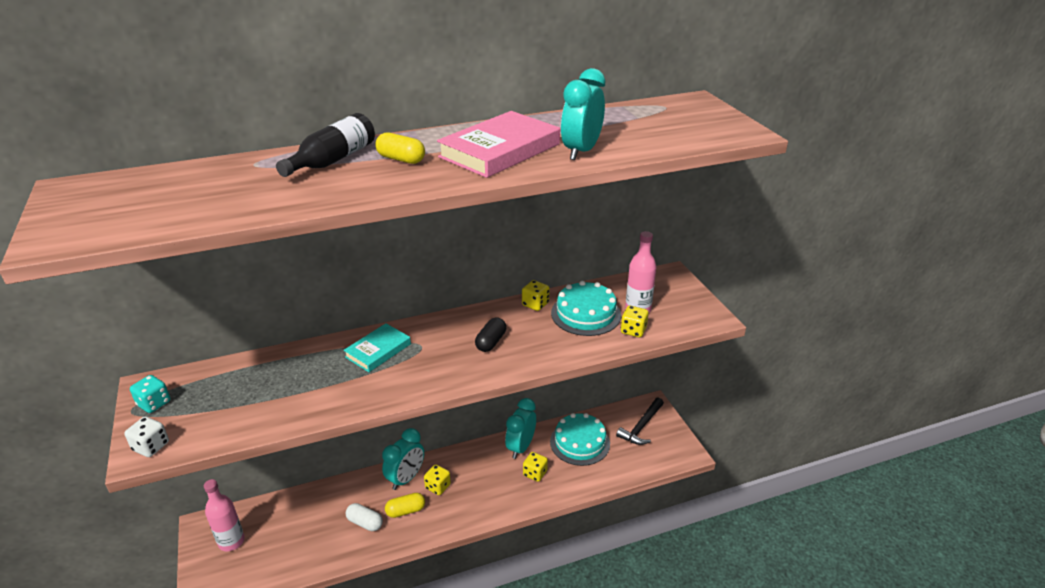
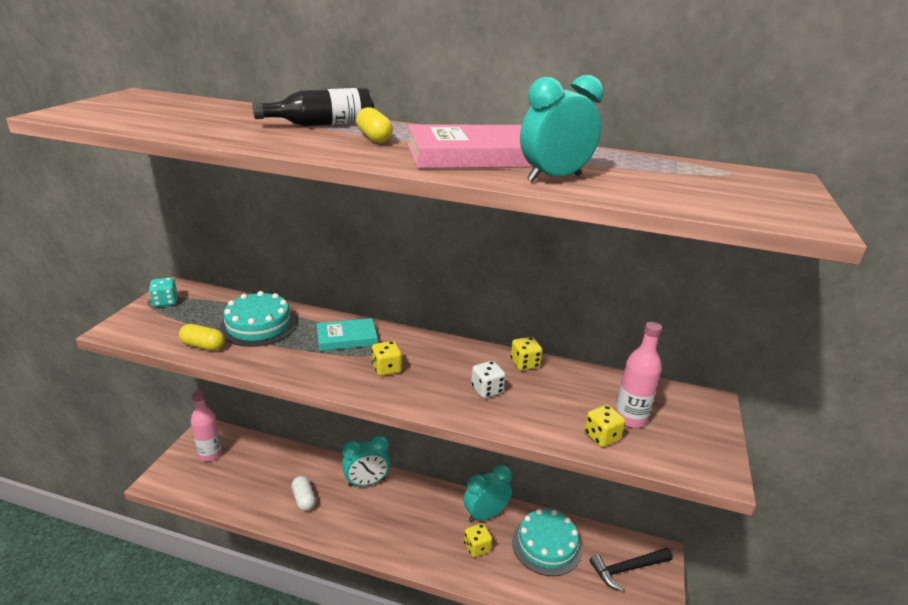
camera: 35 degrees right, 5 degrees down
white dice [125,416,169,457] -> white dice moved to [471,361,506,398]
yellow capsule [385,493,425,518] -> yellow capsule moved to [179,324,225,351]
yellow dice [424,465,451,495] -> yellow dice moved to [372,341,402,376]
black capsule [475,317,506,352] -> none
turquoise cake [551,281,621,336] -> turquoise cake moved to [220,291,297,347]

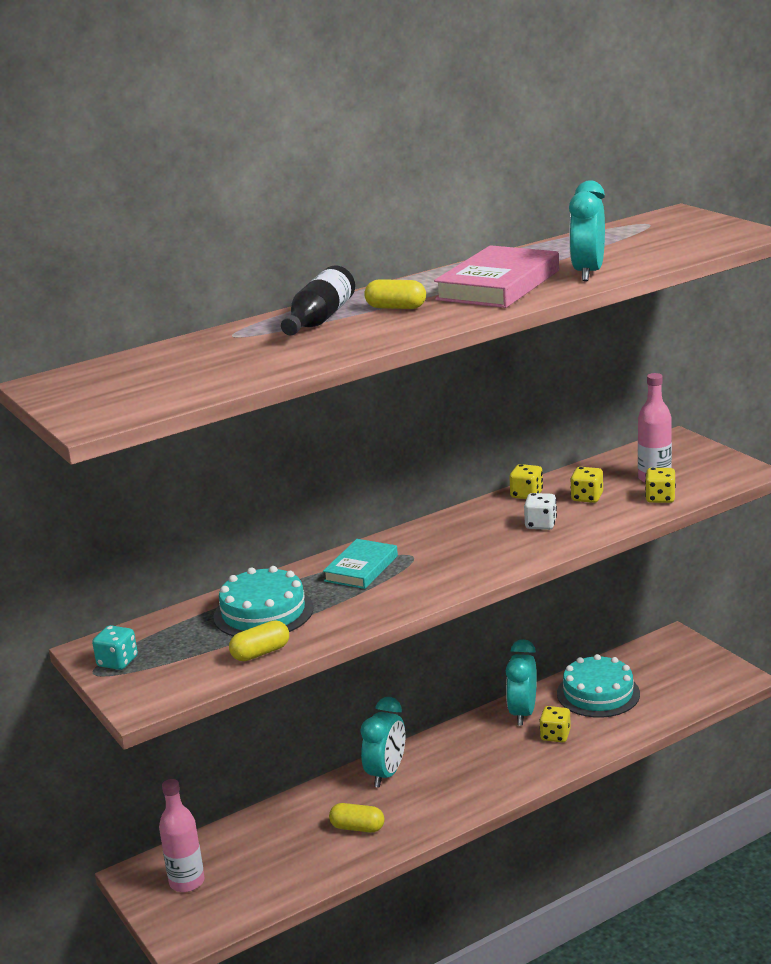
camera: 45 degrees left, 5 degrees down
white capsule [291,476,316,511] -> yellow capsule [329,803,385,833]
yellow dice [372,341,402,376] -> yellow dice moved to [570,467,603,503]
black hammer [590,548,673,591] -> none

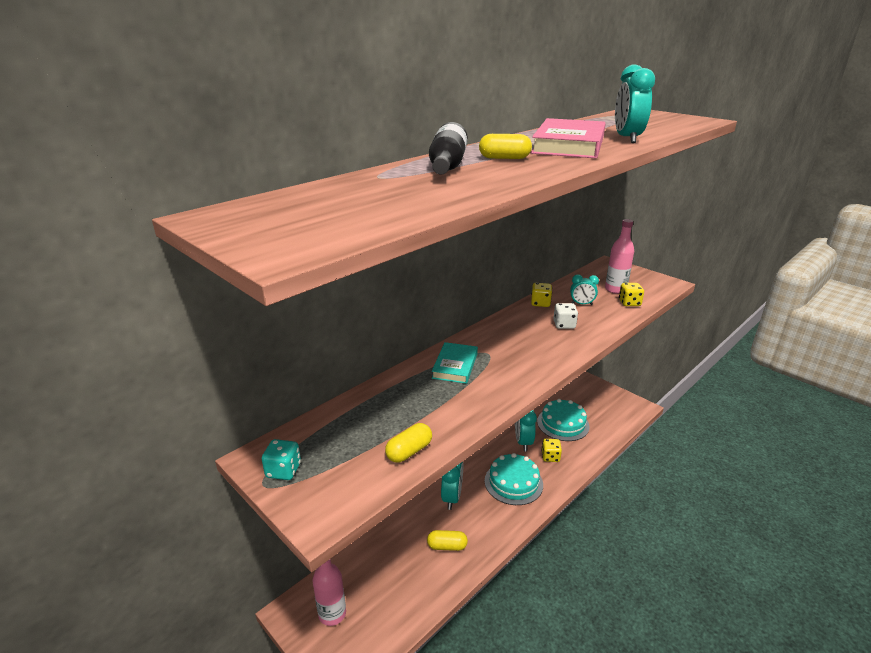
camera: 15 degrees left, 5 degrees up
turquoise cake [213,566,313,636] -> turquoise cake moved to [485,453,543,505]
yellow dice [570,467,603,503] -> turquoise clock [570,274,599,305]

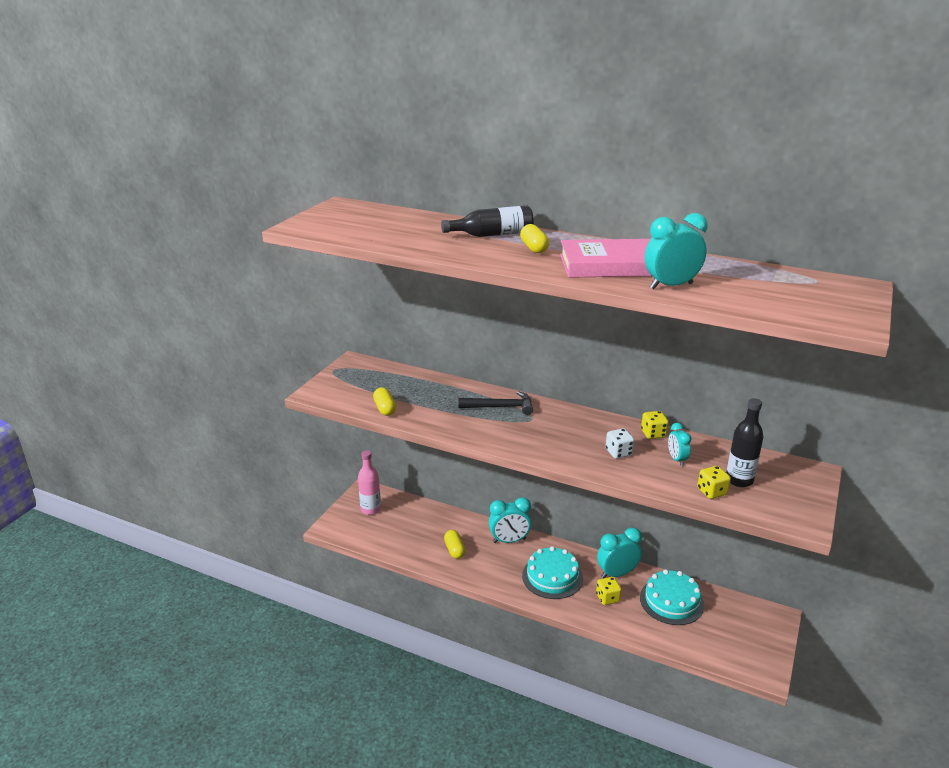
camera: 70 degrees right, 0 degrees up
turquoise dice [262,439,301,480] -> none
yellow capsule [385,423,432,463] -> yellow capsule turned 45 degrees clockwise [373,387,396,416]
turquoise book [432,342,478,384] -> black hammer [459,391,533,415]
pink bottle [605,219,634,294] -> black bottle [726,398,763,487]

